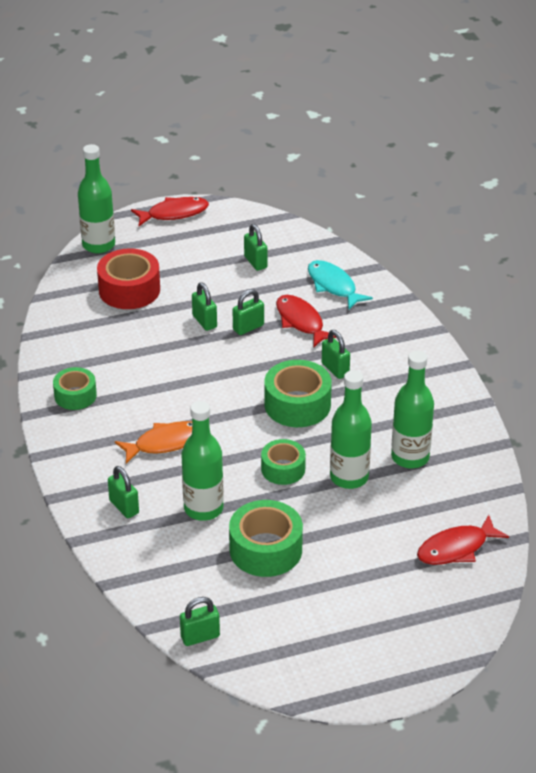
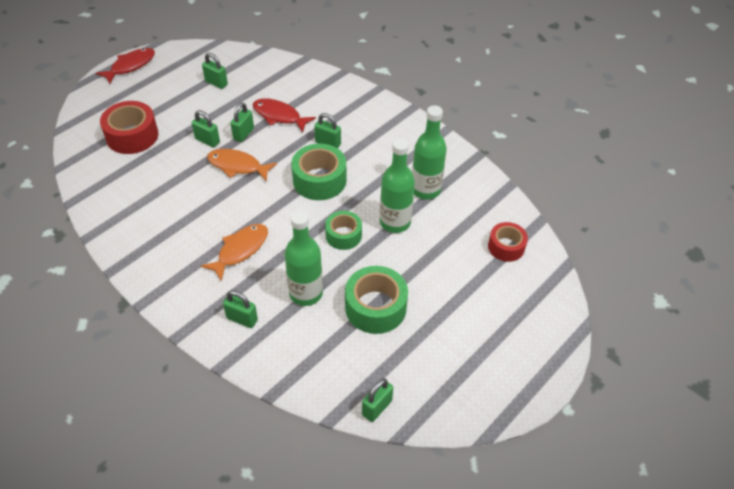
camera: 30 degrees left, 10 degrees up
green tape [53,367,97,410] -> none
green bottle [78,144,115,253] -> none
turquoise fish [308,260,373,309] -> none
red fish [417,515,509,565] -> red tape [488,222,528,262]
none -> orange fish [207,149,277,181]

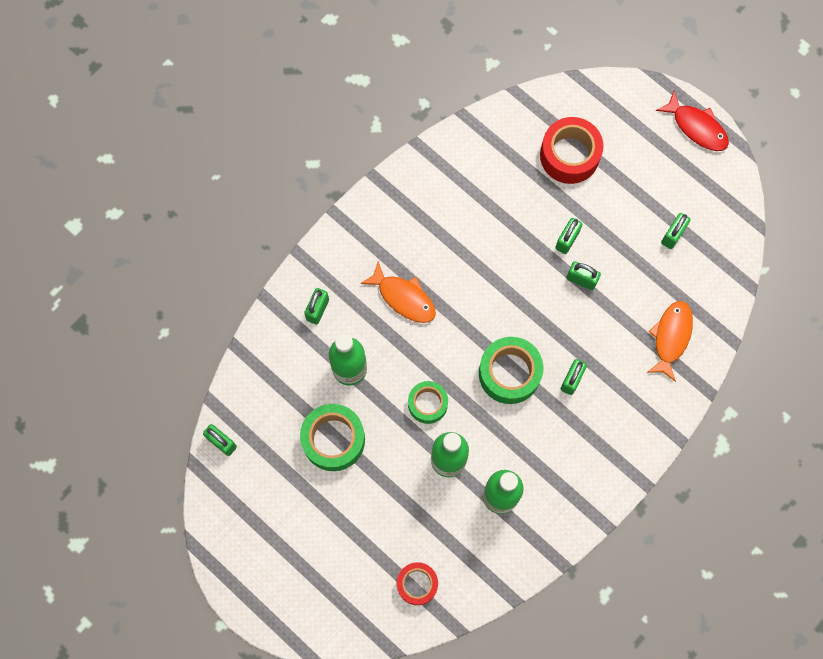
camera: 90 degrees right, 25 degrees up
orange fish [207,149,277,181] -> orange fish moved to [647,301,693,382]
red fish [253,98,316,132] -> none

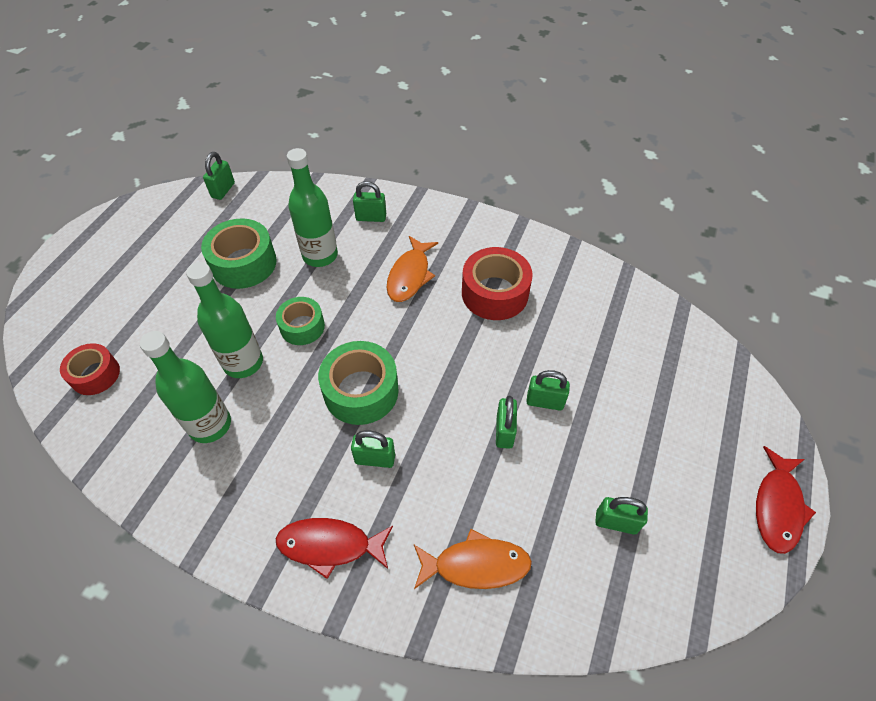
camera: 70 degrees right, 20 degrees down
red tape [540,117,604,184] -> red tape moved to [462,247,533,320]
none -> red fish [276,518,393,579]

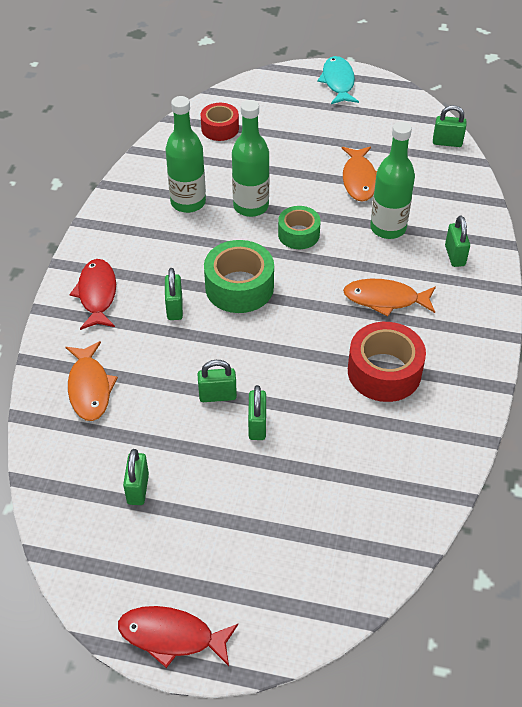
camera: 80 degrees right, 5 degrees down
green tape [201,218,277,289] -> orange fish [342,146,377,202]
none -> turquoise fish [317,56,359,104]

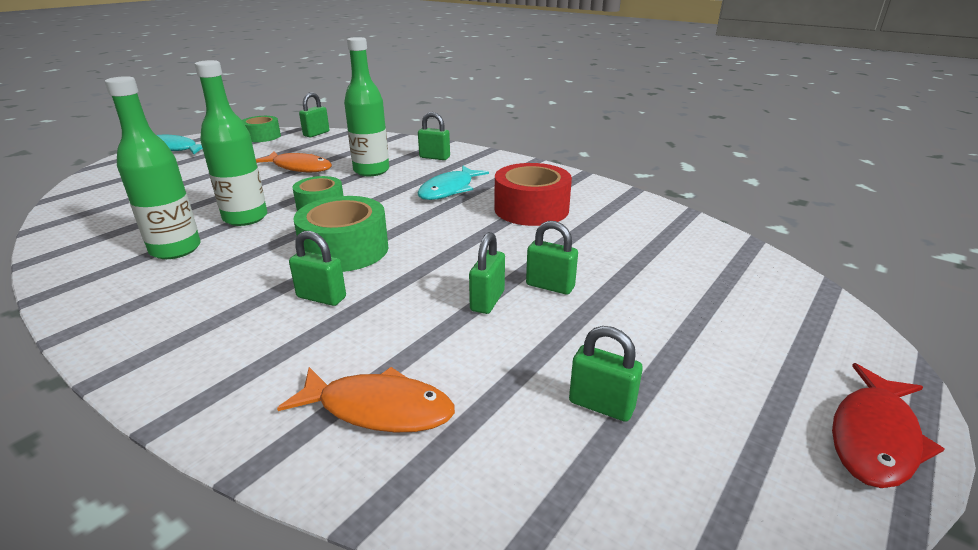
camera: 65 degrees left, 20 degrees down
red fish [70,259,116,330] -> none
red tape [201,103,239,141] -> none
orange fish [343,279,436,317] -> turquoise fish [417,166,489,200]
none -> green tape [242,116,281,142]

